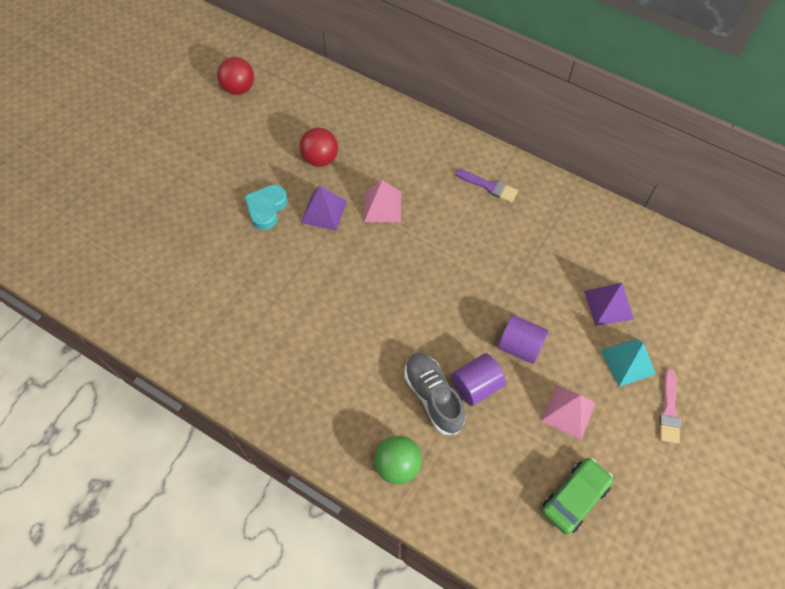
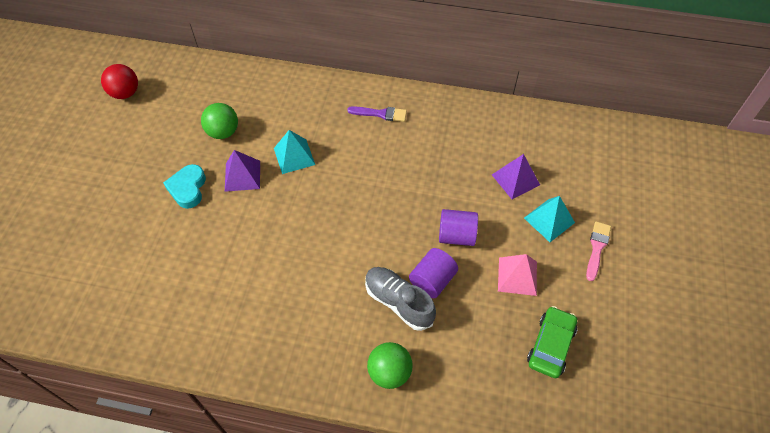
camera: 20 degrees left, 5 degrees down
red ball [300,128,338,167] -> green ball [201,103,238,139]
pink pyramid [364,180,401,222] -> turquoise pyramid [274,130,315,174]
pink brush [659,369,681,443] -> pink brush turned 150 degrees counterclockwise [586,221,611,281]

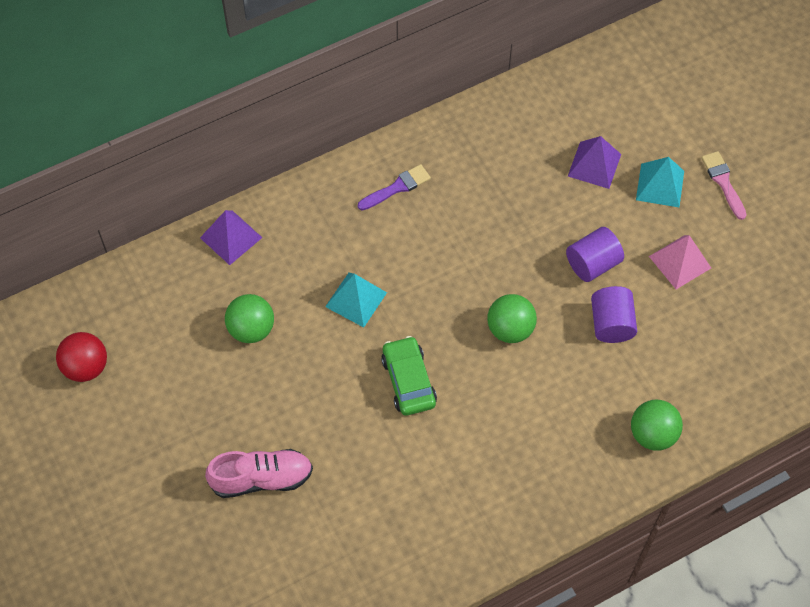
camera: 40 degrees left, 5 degrees up
turquoise heart [163,164,206,209] -> none
purple pyramid [225,150,260,192] -> purple pyramid moved to [200,210,262,265]
grey shoe [365,267,436,331] -> none
green car [527,306,577,378] -> green car moved to [381,336,437,416]
none -> pink shoe [205,449,313,498]
none -> green ball [487,294,537,343]

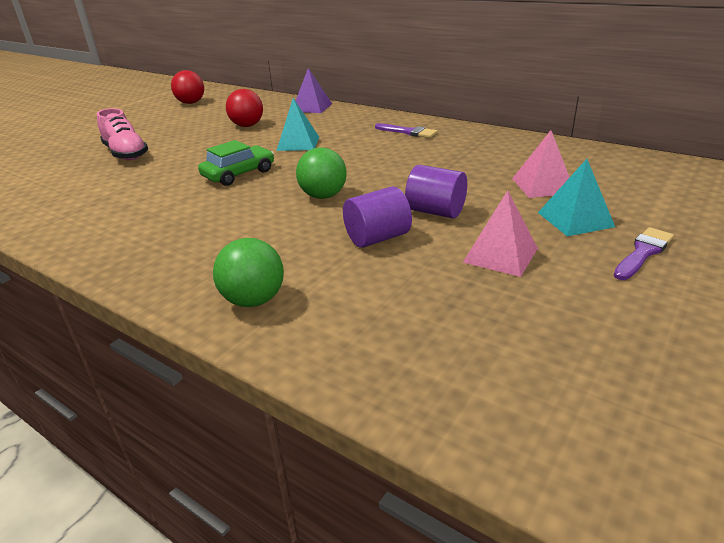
camera: 65 degrees right, 30 degrees down
green ball [225,294,274,343] -> red ball [226,89,263,127]
purple pyramid [568,136,621,189] -> pink pyramid [512,130,570,198]
pink brush [701,151,747,220] -> purple brush [614,227,674,280]

